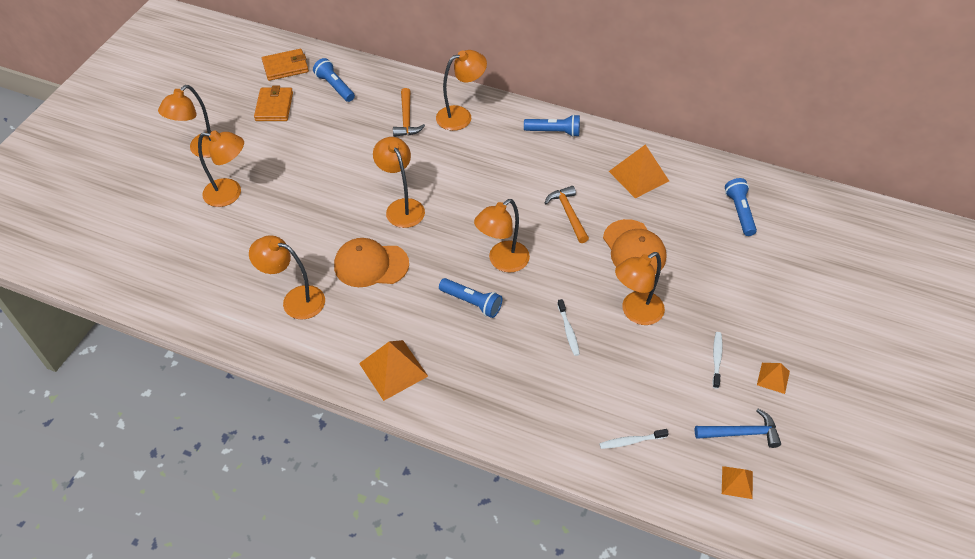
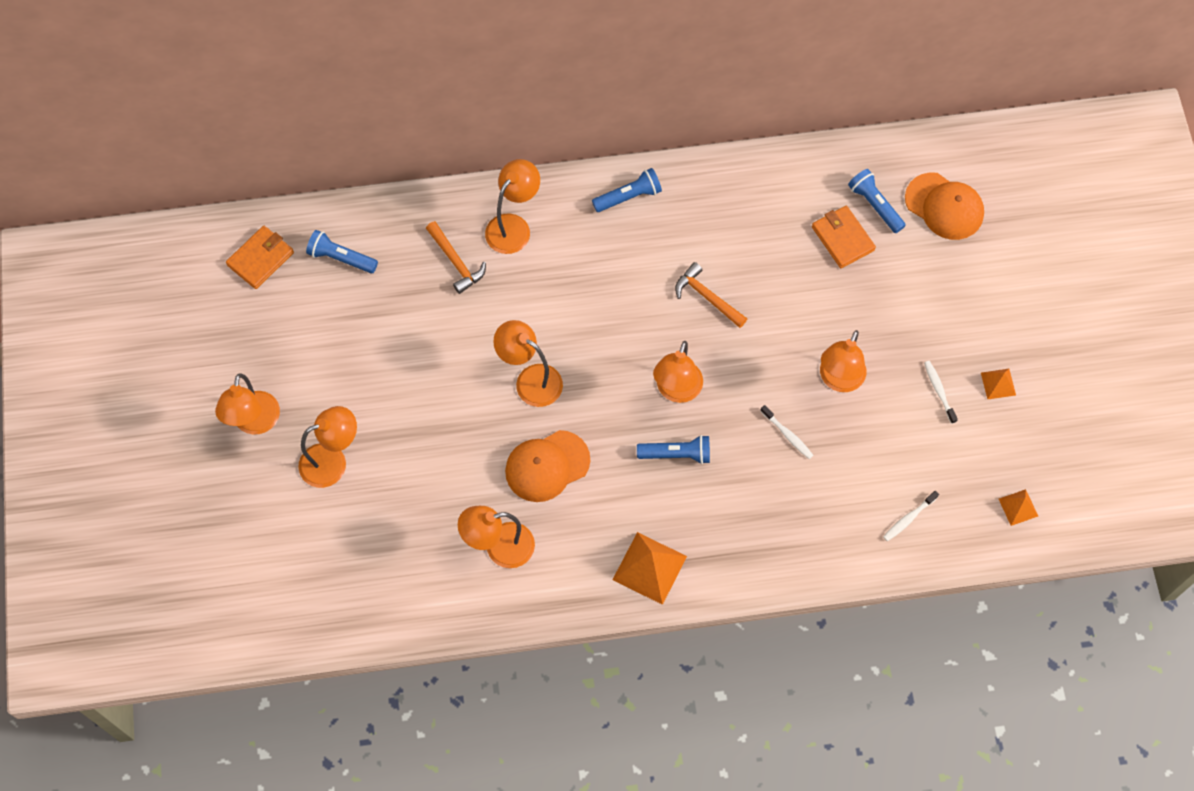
camera: 30 degrees left, 15 degrees up
orange wallet [254,86,293,121] -> orange wallet moved to [812,206,876,268]
orange cap [603,219,666,274] -> orange cap moved to [905,172,984,240]
orange pyramid [609,145,669,198] -> none
blue hammer [695,409,781,448] -> none

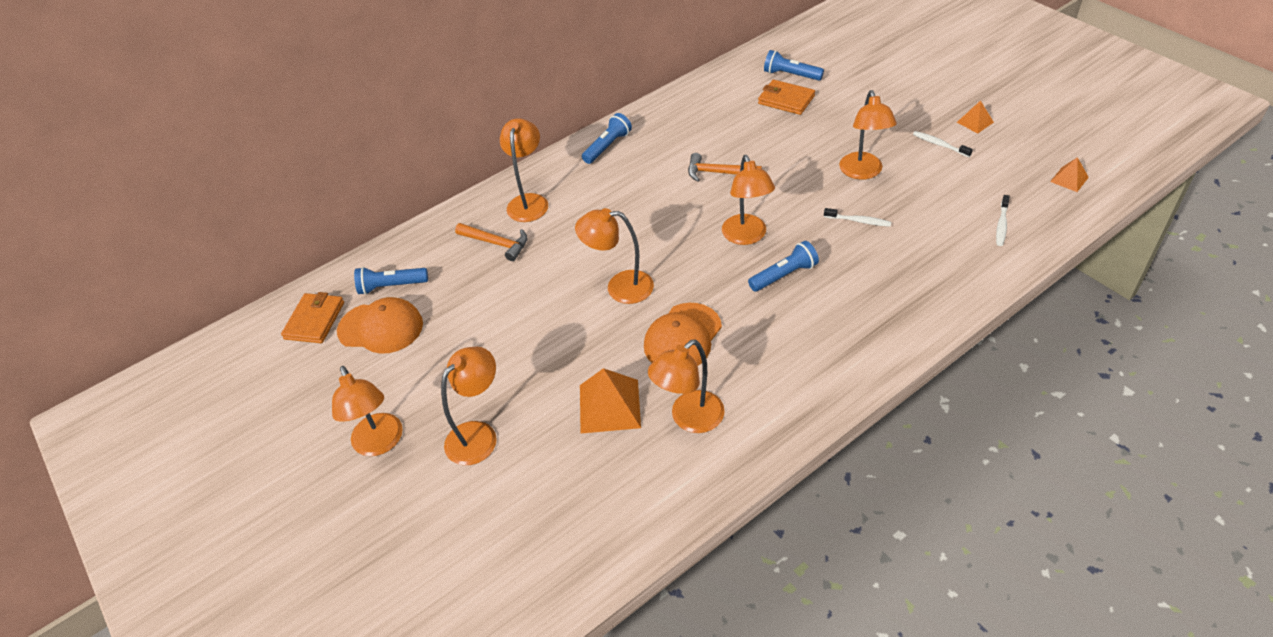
camera: 25 degrees left, 20 degrees down
orange pyramid [612,532,687,605] -> orange pyramid moved to [580,368,641,433]
orange cap [905,172,984,240] -> orange cap moved to [337,297,423,354]

